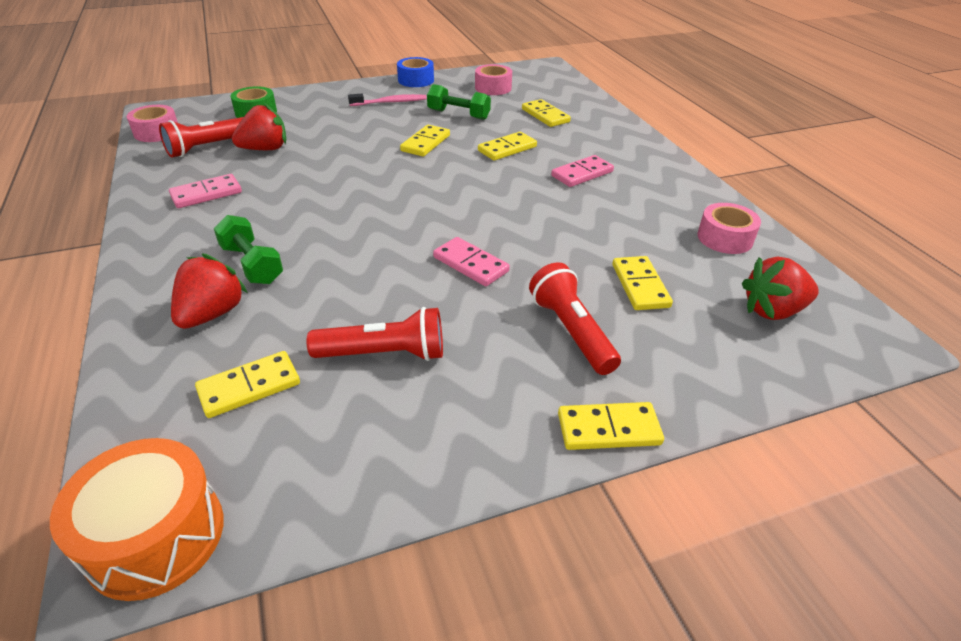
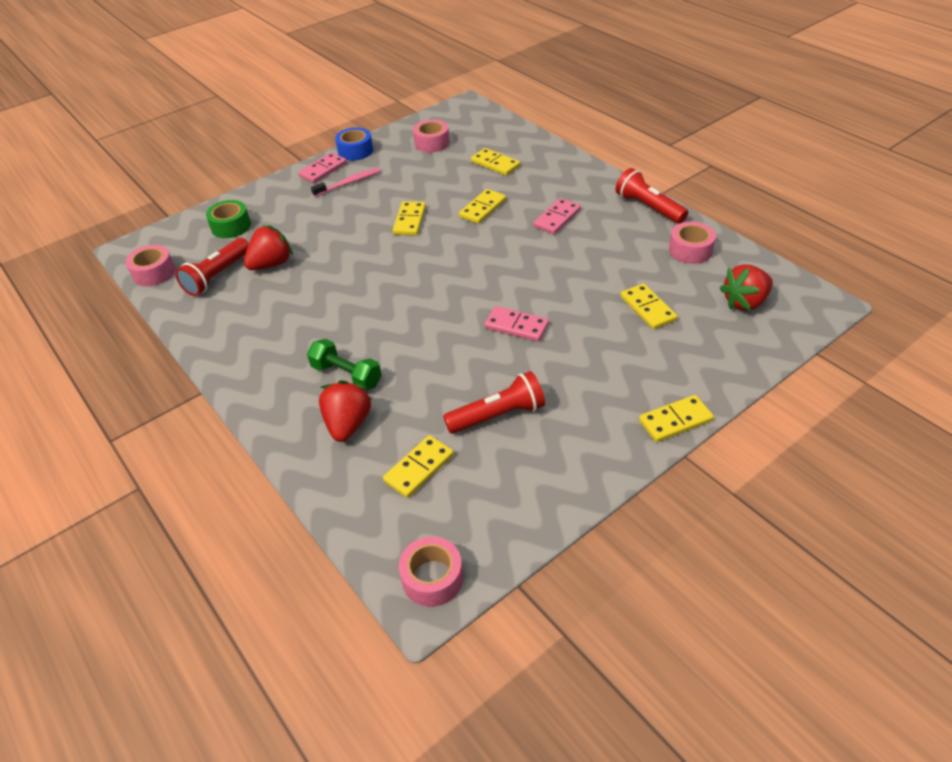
camera: 15 degrees left, 5 degrees up
orange drum [50,438,224,601] -> pink tape [399,537,463,607]
pink domino [169,174,242,208] -> pink domino moved to [298,153,347,183]
green dumbbell [427,84,491,120] -> none
red flashlight [529,262,621,375] -> red flashlight moved to [616,168,688,224]

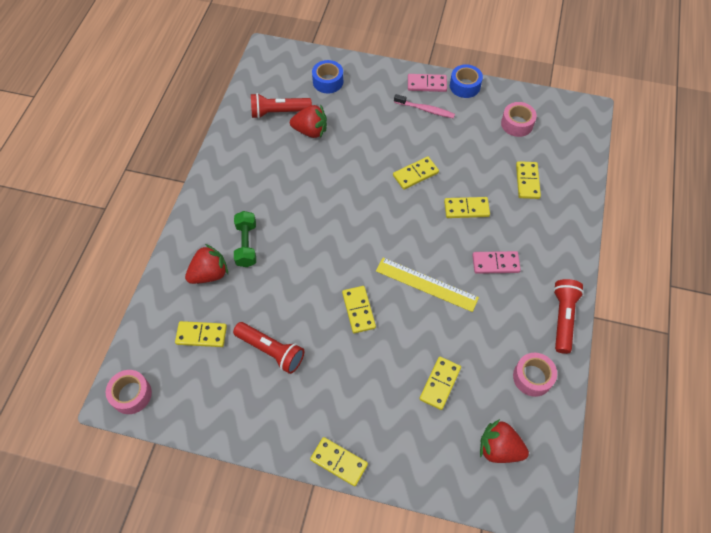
camera: 50 degrees right, 15 degrees up
pink tape [126,245,175,286] -> none
green tape [206,200,251,238] -> blue tape [312,60,343,93]
pink domino [484,306,549,342] -> yellow domino [342,286,376,333]
none -> yellow ruler [376,258,479,312]

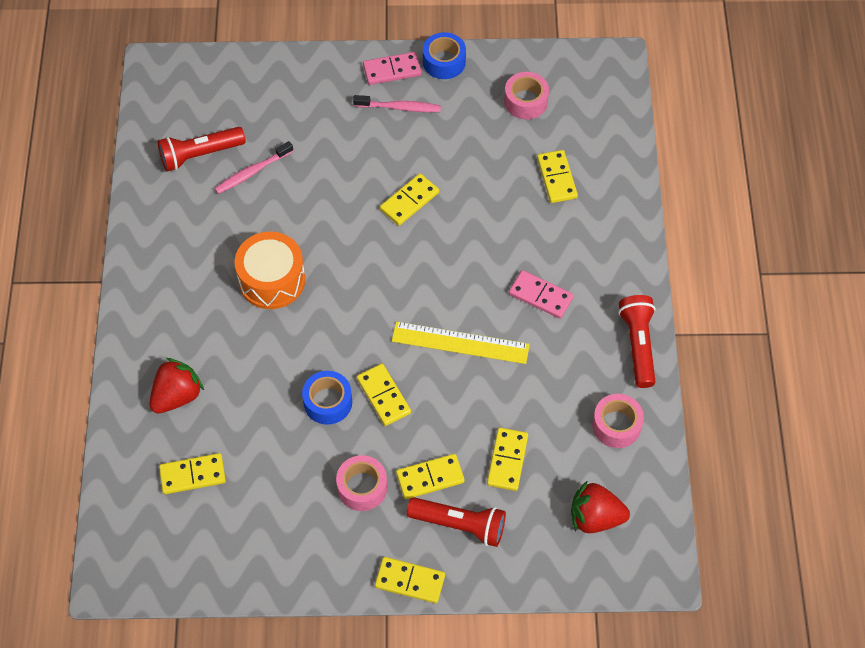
camera: 15 degrees left, 0 degrees up
pink tape [106,370,152,414] -> pink tape moved to [336,455,387,511]
red flashlight [233,322,304,374] -> red flashlight moved to [407,497,506,547]
green dumbbell [234,211,256,267] -> none
red strawberry [290,104,327,138] -> pink toothbrush [214,141,293,194]
blue tape [312,60,343,93] -> blue tape moved to [302,371,352,425]
yellow domino [444,197,490,218] -> yellow domino moved to [396,454,465,499]
pink domino [472,251,521,274] -> pink domino turned 45 degrees clockwise [509,270,574,319]
none -> orange drum [235,232,305,309]

